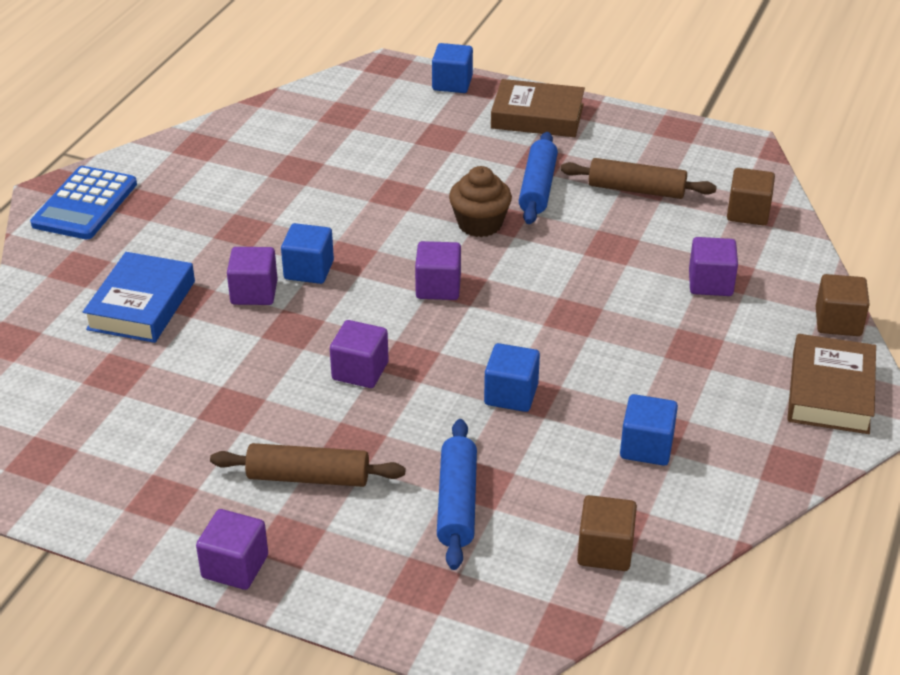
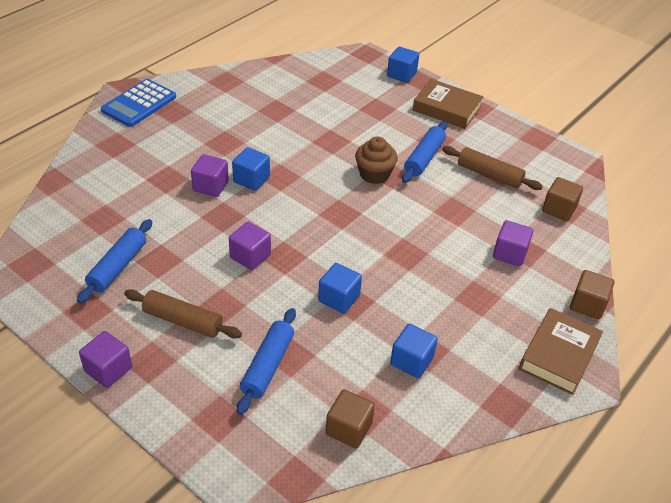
camera: 15 degrees right, 5 degrees up
blue book [83,252,195,343] -> none
purple cube [415,241,461,300] -> none
none -> blue rolling pin [77,219,152,304]

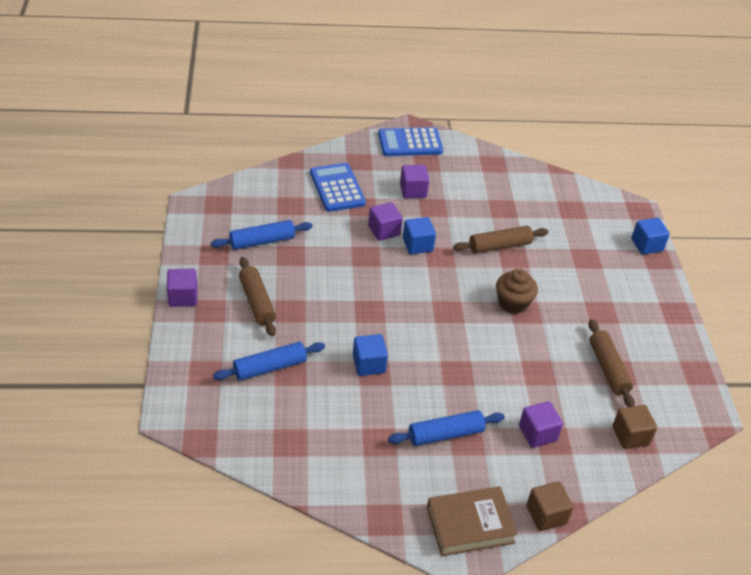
camera: 45 degrees right, 0 degrees up
purple cube [229,221,271,270] -> purple cube moved to [400,165,429,198]
brown cube [326,389,375,448] -> none
blue cube [390,324,438,378] -> none
blue rolling pin [402,121,447,183] -> blue rolling pin moved to [388,410,505,446]
brown book [413,79,483,129] -> none
none -> blue calculator [310,163,366,212]
none -> brown rolling pin [453,226,548,254]

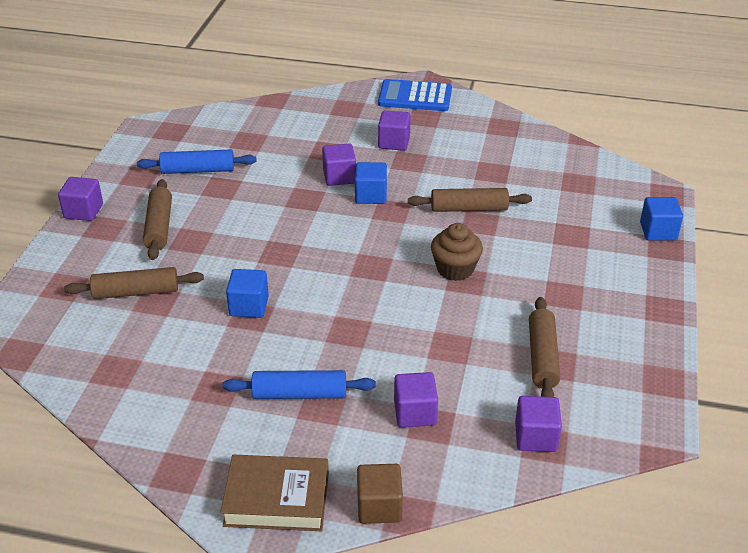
camera: 20 degrees right, 5 degrees down
blue rolling pin [213,342,325,381] -> brown rolling pin [64,267,204,299]
blue calculator [310,163,366,212] -> none
brown cube [612,405,657,449] -> purple cube [515,396,562,452]

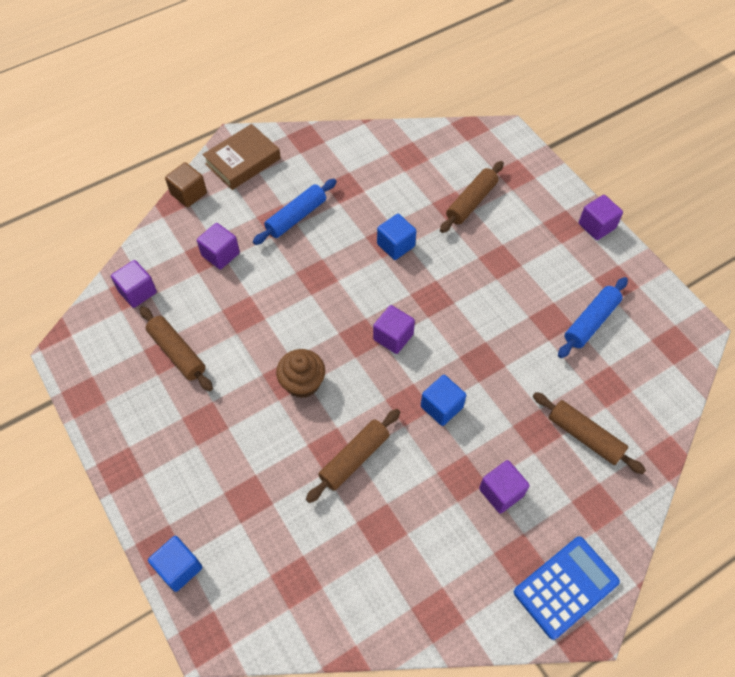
camera: 135 degrees right, 20 degrees up
brown rolling pin [143,179,172,260] -> brown rolling pin moved to [533,392,646,474]
purple cube [322,143,356,186] -> purple cube moved to [373,305,415,354]

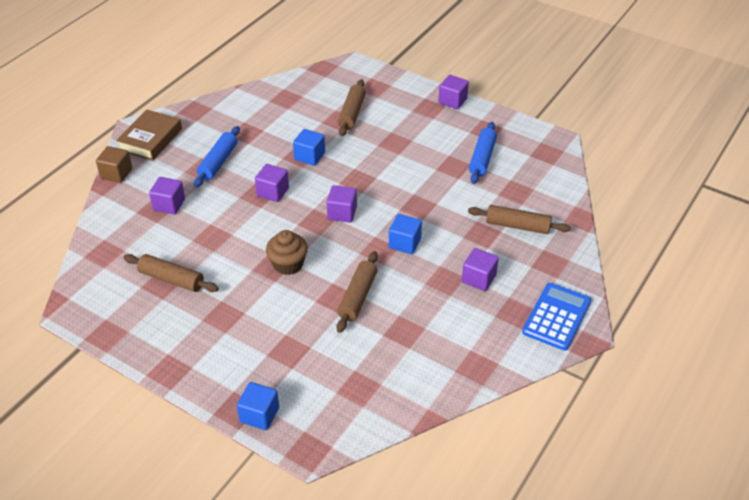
camera: 25 degrees left, 15 degrees down
purple cube [111,260,157,308] -> purple cube moved to [255,164,289,202]

